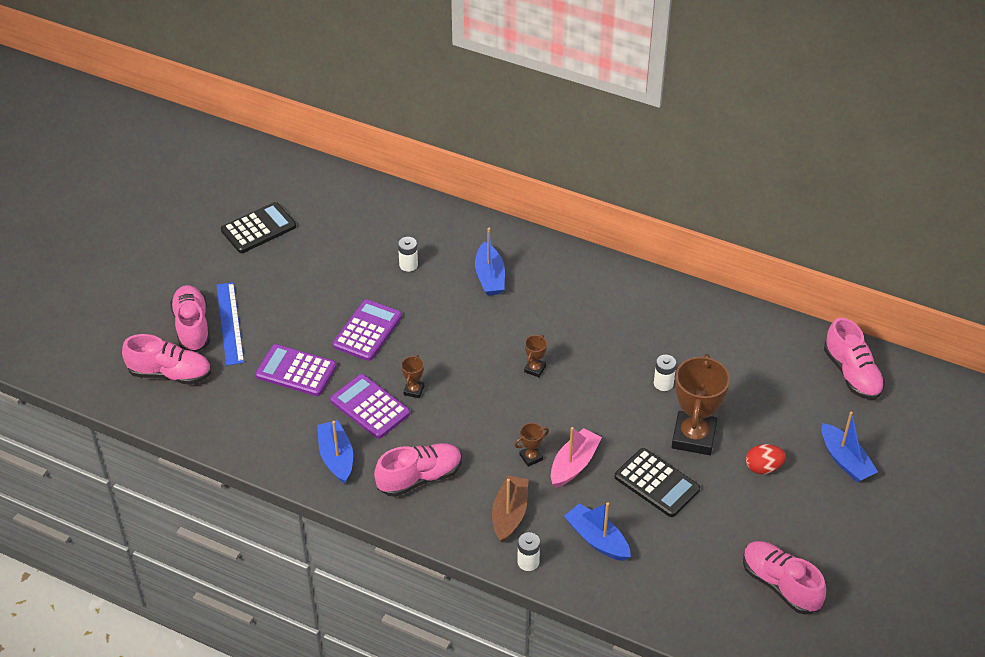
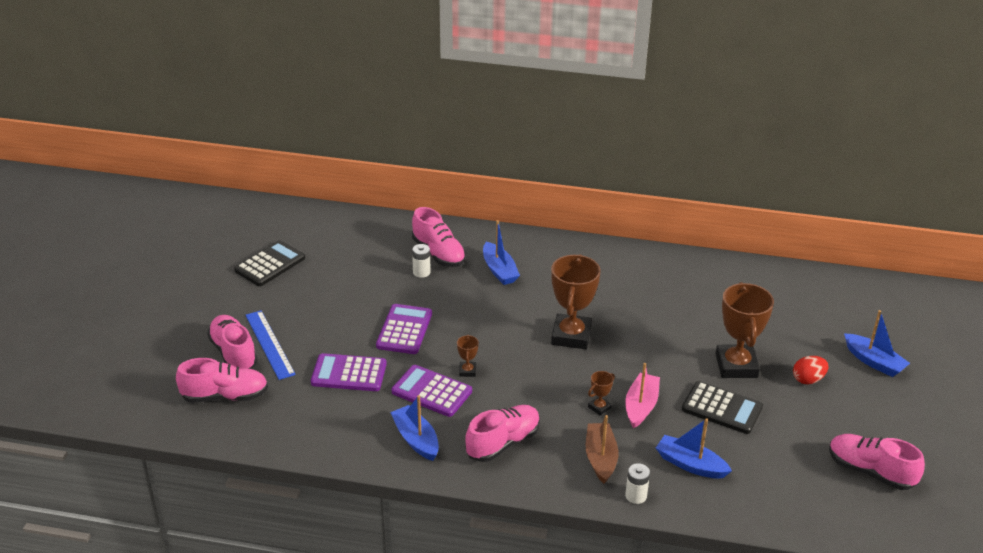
camera: 15 degrees left, 10 degrees down
brown trophy [524,335,547,377] -> brown trophy [551,254,601,349], size x2.28
white battery [654,355,676,391] -> none
pink shoe [824,317,885,400] -> pink shoe moved to [412,207,466,267]

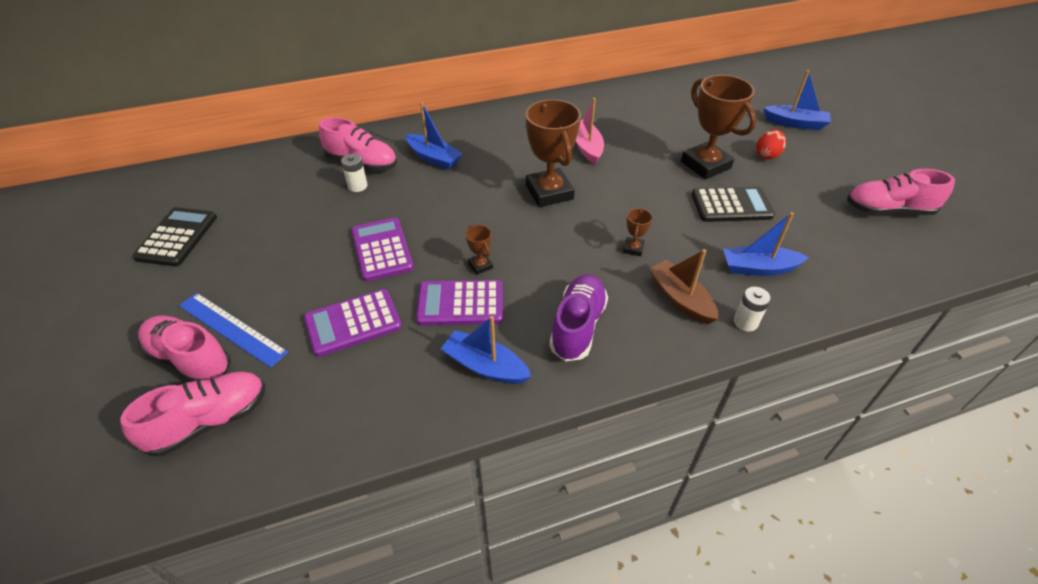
camera: 30 degrees left, 10 degrees up
pink shoe [465,405,540,462] -> purple shoe [549,274,608,362]
pink boat [625,363,660,429] -> pink boat moved to [576,98,604,164]

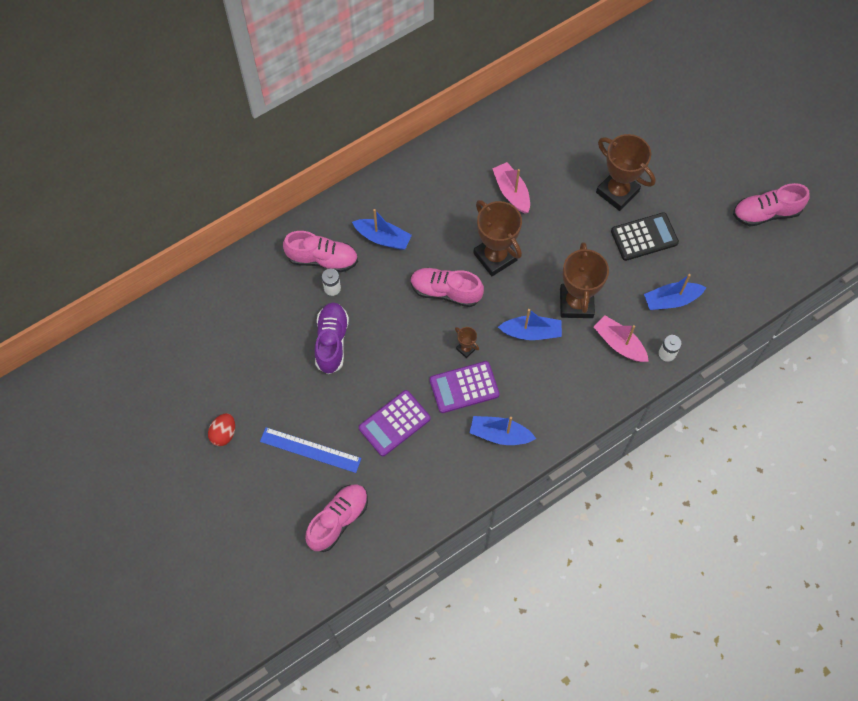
camera: 15 degrees left, 20 degrees up
black calculator [133,207,217,266] -> none
pink shoe [138,315,231,382] -> pink shoe moved to [411,268,484,307]
purple calculator [351,218,414,281] -> none
purple shoe [549,274,608,362] -> purple shoe moved to [315,302,349,374]
brown trophy [623,208,653,256] -> brown trophy [560,242,609,318], size x2.28
brown boat [649,249,718,324] -> pink boat [594,315,649,362]
red egg [756,130,786,159] -> red egg moved to [208,413,235,446]
blue boat [763,70,831,130] -> blue boat moved to [498,309,562,340]

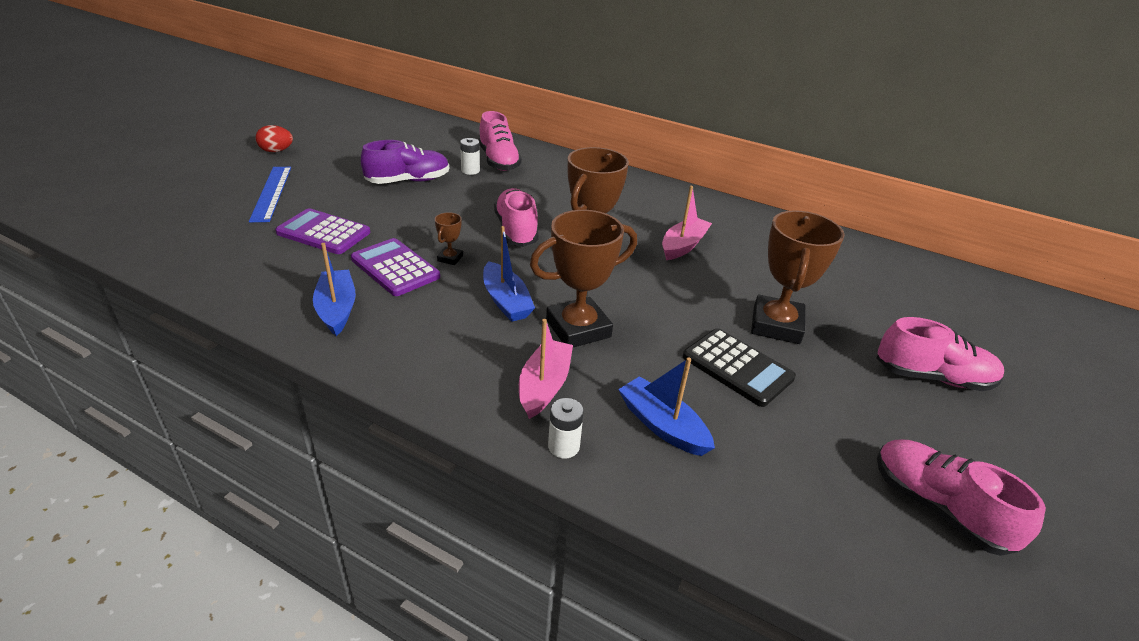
camera: 60 degrees right, 30 degrees down
pink shoe [305,485,368,552] -> pink shoe moved to [877,317,1004,391]
blue boat [352,209,412,250] -> none

